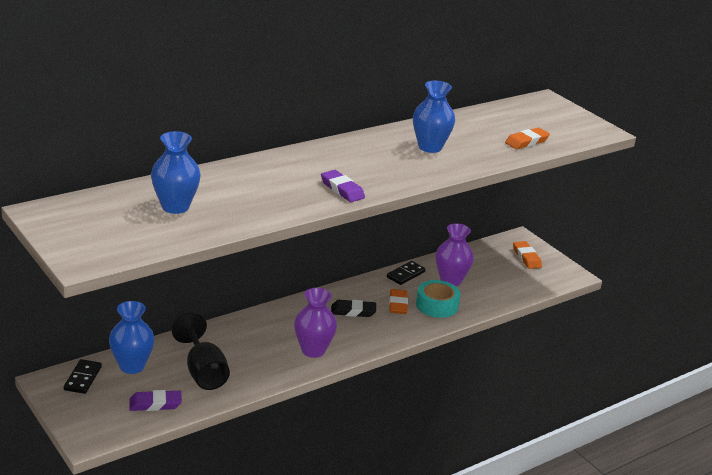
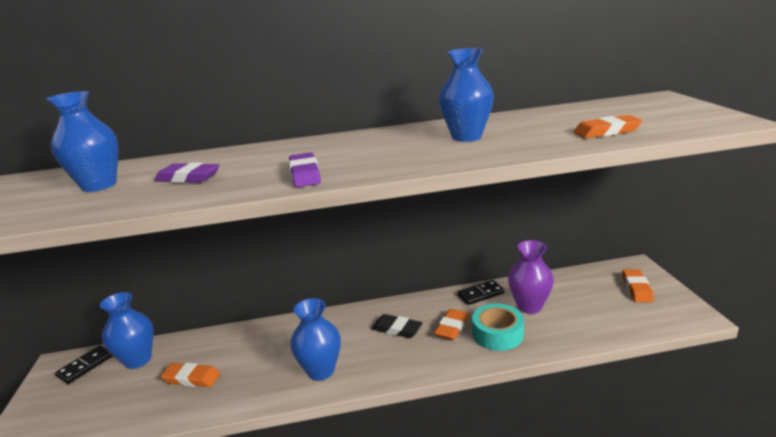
camera: 30 degrees right, 5 degrees down
purple eraser [129,390,182,411] -> purple eraser moved to [154,162,220,183]
black goblet [172,312,230,390] -> orange eraser [161,363,220,387]
purple vase [294,288,337,358] -> blue vase [291,298,341,381]

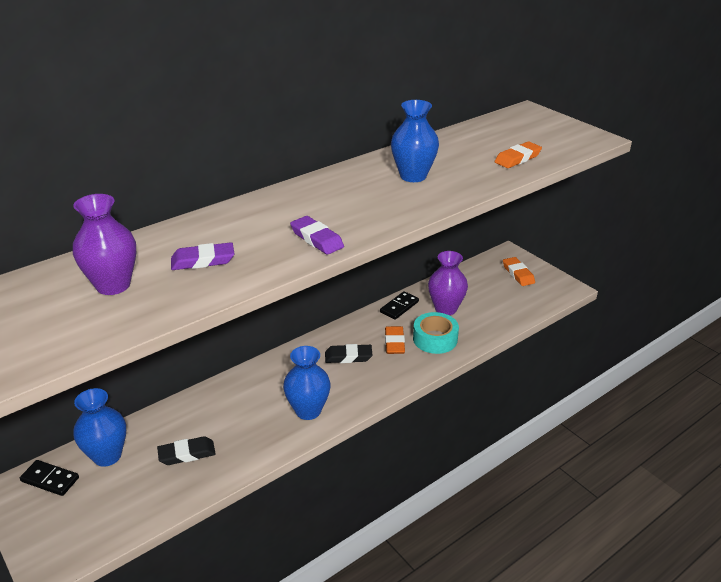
camera: 30 degrees left, 10 degrees up
blue vase [46,91,119,192] -> purple vase [73,194,136,295]
black domino [55,345,113,384] -> black domino turned 75 degrees counterclockwise [20,460,79,496]
orange eraser [161,363,220,387] -> black eraser [157,436,216,465]

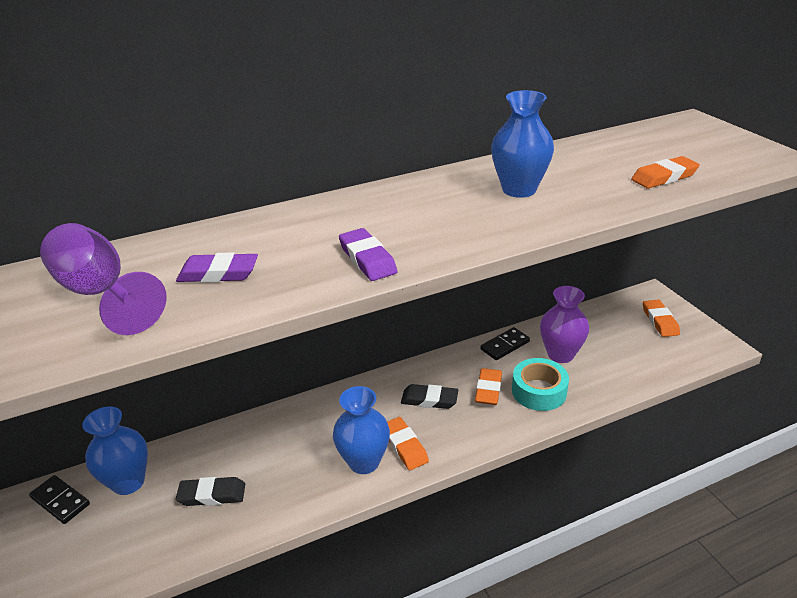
camera: 15 degrees right, 0 degrees up
purple vase [73,194,136,295] -> purple goblet [40,223,167,335]
none -> orange eraser [387,417,429,470]

